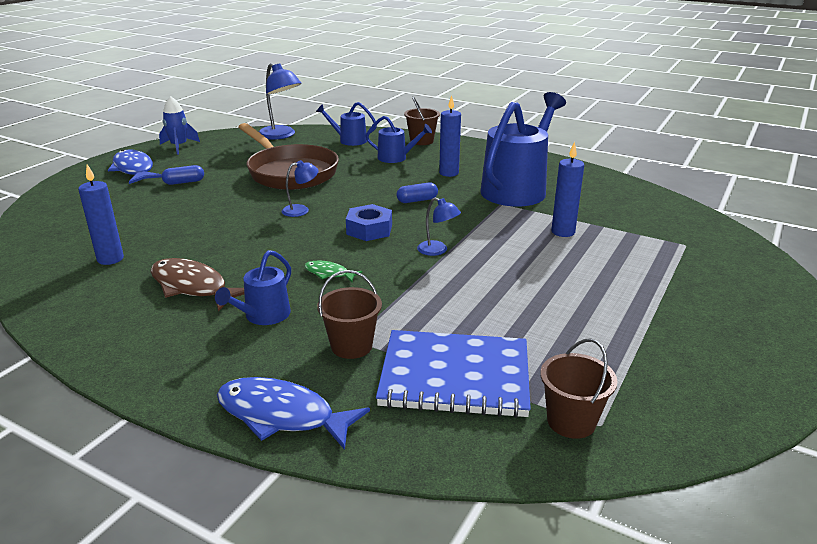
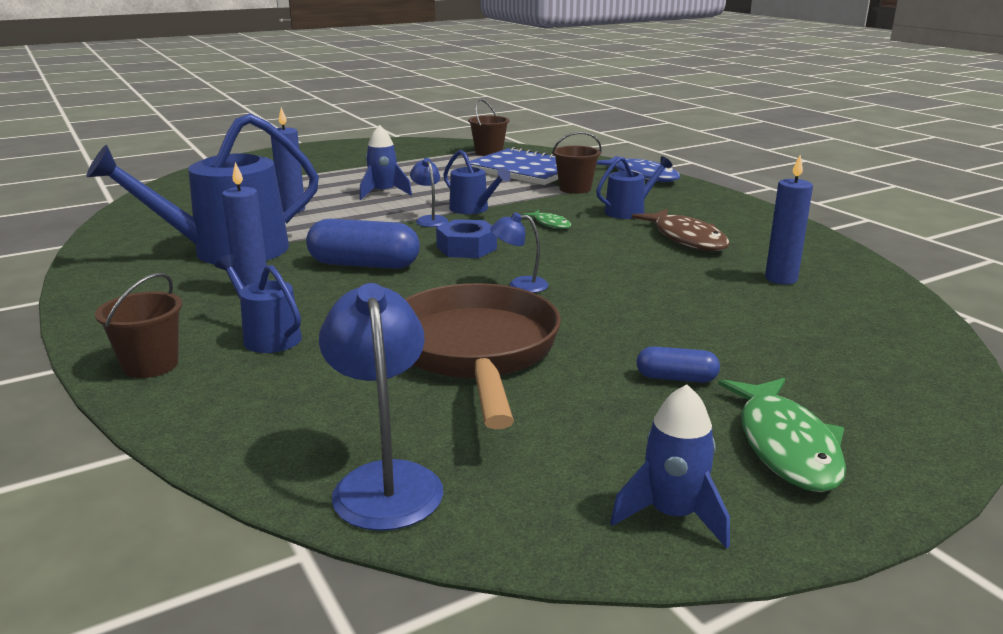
camera: 150 degrees left, 5 degrees down
blue fish [108,149,162,184] -> green fish [718,378,846,492]
blue watering can [316,102,377,146] -> blue watering can moved to [443,150,511,214]
blue capsule [396,182,438,203] -> blue capsule [306,219,420,269], size x1.88
none -> blue rocket [359,125,412,200]

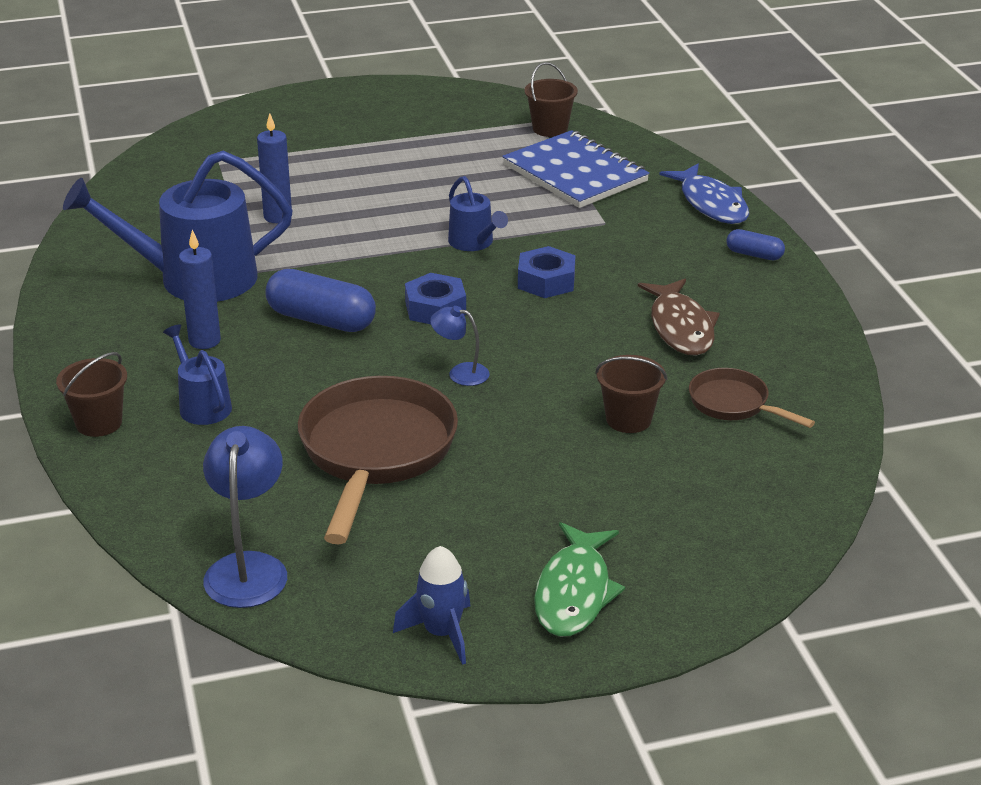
camera: 15 degrees right, 10 degrees up
blue rocket [359,125,412,200] -> none
blue lamp [410,158,448,227] -> none
green fish [522,210,571,229] -> blue nut [518,246,575,298]
brown bucket [552,132,602,194] -> brown bucket moved to [595,355,668,433]
blue watering can [596,156,673,219] -> none
blue capsule [636,346,720,383] -> blue capsule moved to [726,229,785,260]
blue candle [765,155,813,284] -> brown pan [689,368,815,428]

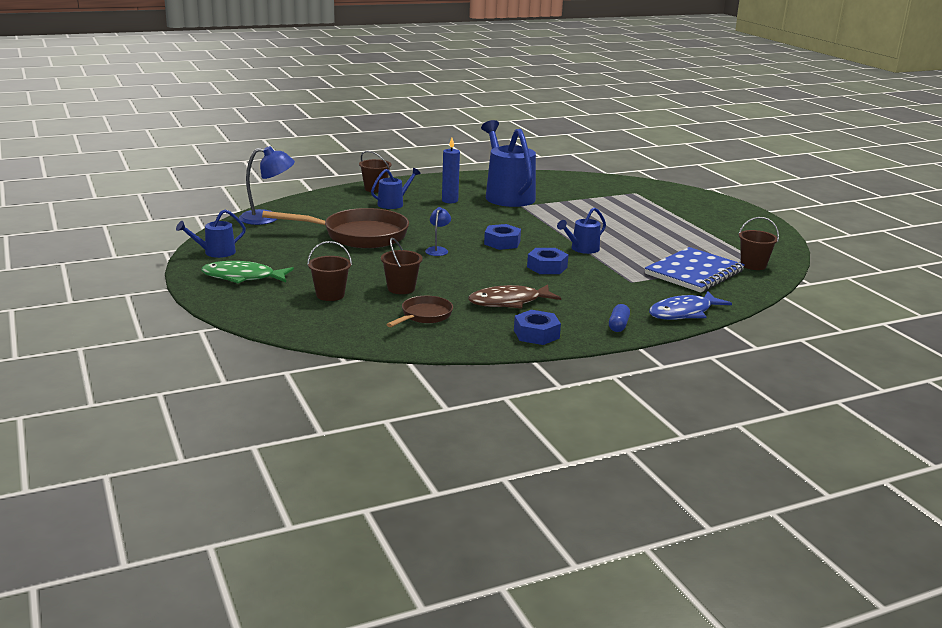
camera: 80 degrees right, 10 degrees down
blue candle [257,113,292,223] -> none
blue capsule [265,269,376,332] -> none
blue rocket [393,546,470,665] -> blue watering can [176,209,246,258]
none -> brown bucket [307,241,352,301]
none -> blue nut [514,310,561,345]

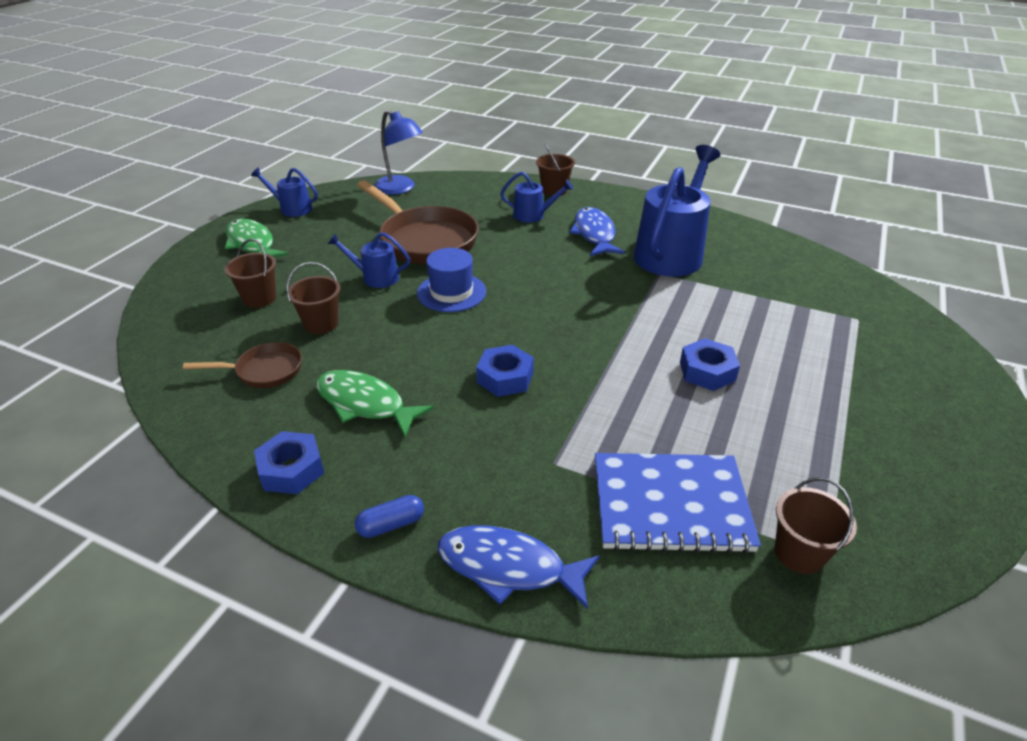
camera: 50 degrees right, 15 degrees up
blue lamp [425,207,451,256] -> blue hat [417,248,486,312]
blue candle [442,138,460,203] -> blue fish [569,207,625,256]
brown fish [468,284,561,309] -> green fish [316,370,434,437]
blue nut [484,224,521,250] -> blue nut moved to [680,338,740,391]
blue watering can [557,207,606,254] -> blue watering can moved to [328,232,410,288]

